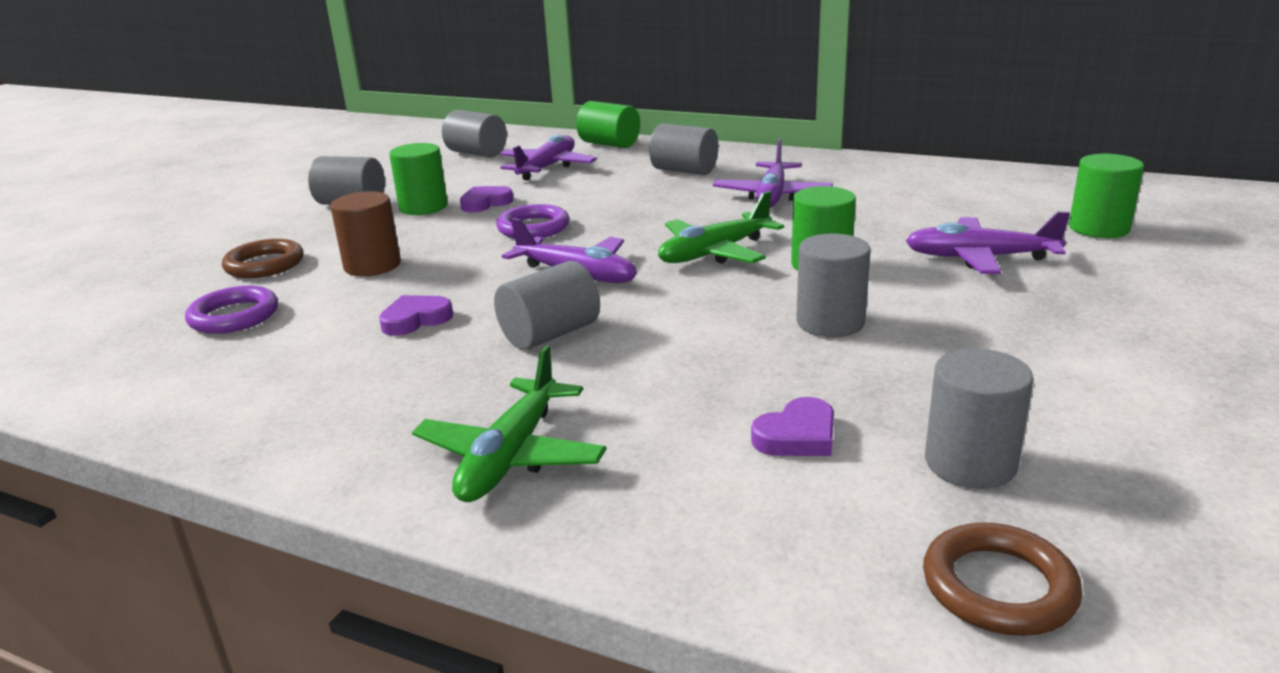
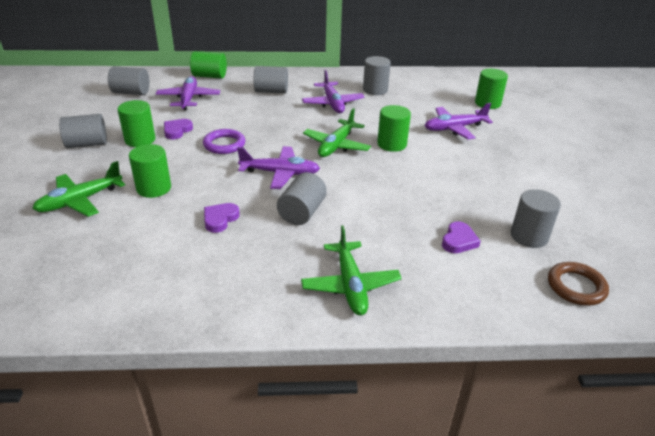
camera: 30 degrees left, 10 degrees up
purple ring [185,286,278,334] -> none
brown ring [222,239,304,278] -> green plane [32,161,125,217]
brown cylinder [330,191,401,276] -> green cylinder [129,144,171,198]
grey cylinder [796,234,871,337] -> grey cylinder moved to [363,56,391,95]

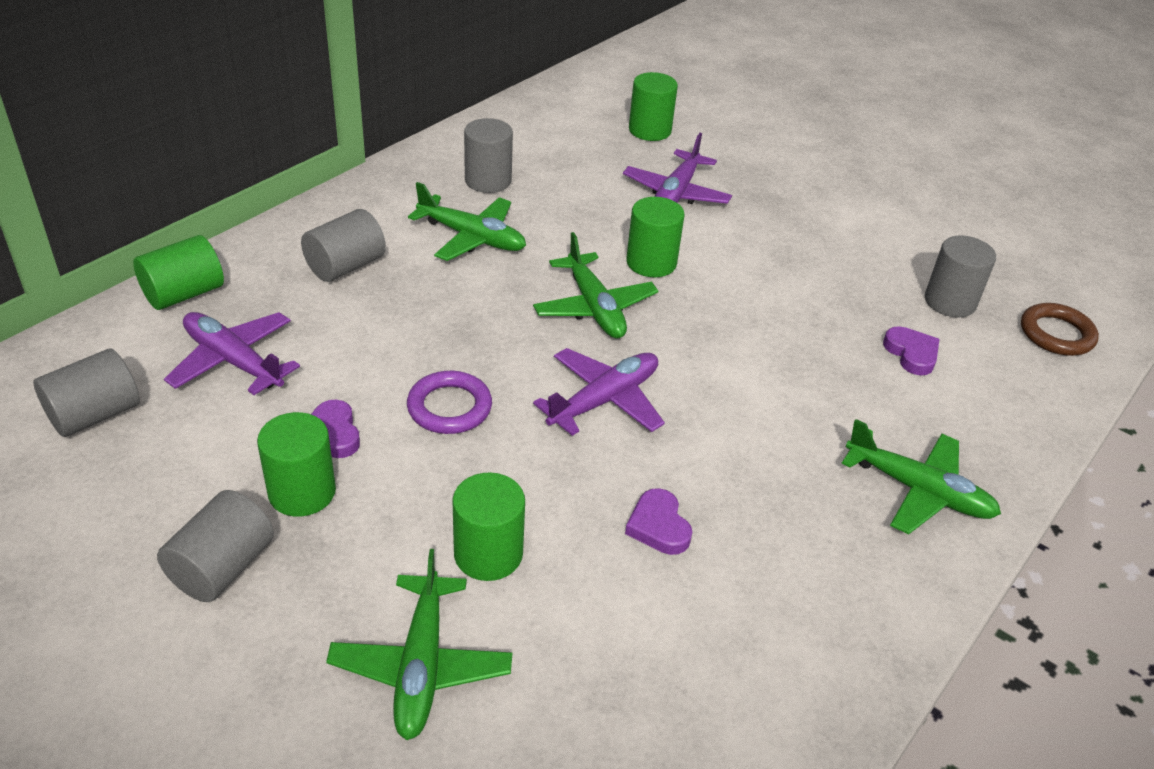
camera: 50 degrees left, 5 degrees up
grey cylinder [277,172,327,225] -> none
purple plane [302,70,365,113] -> green plane [408,182,526,261]

